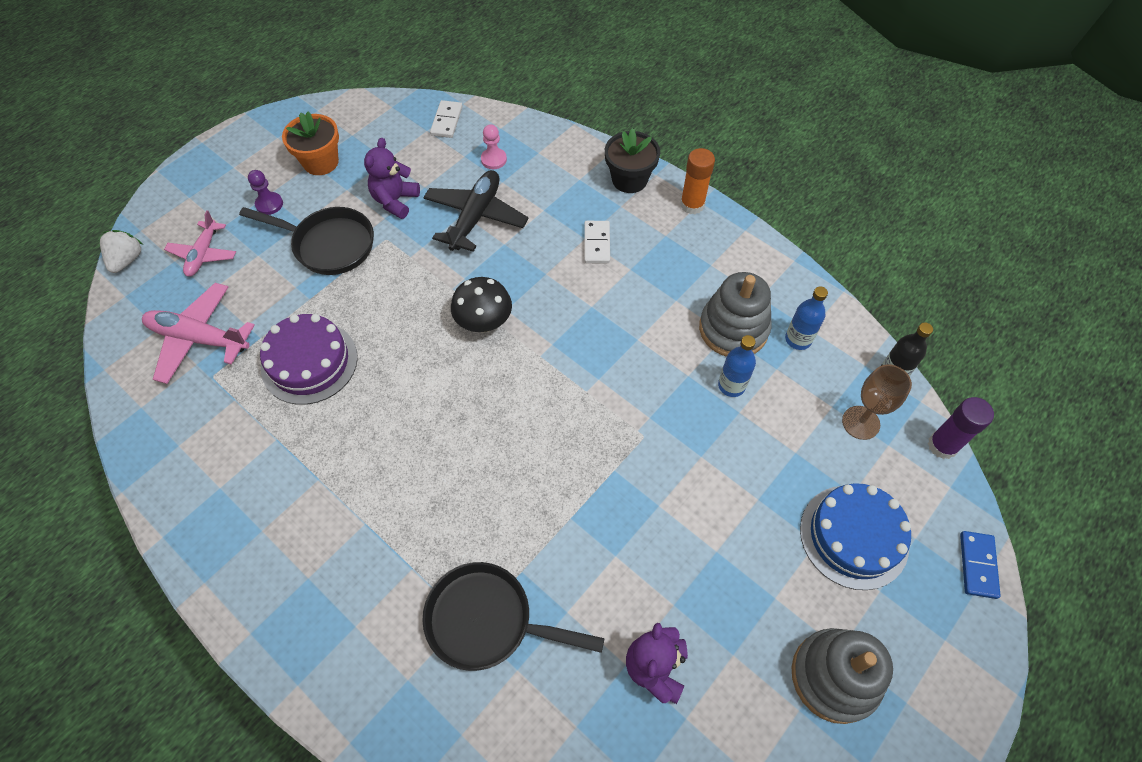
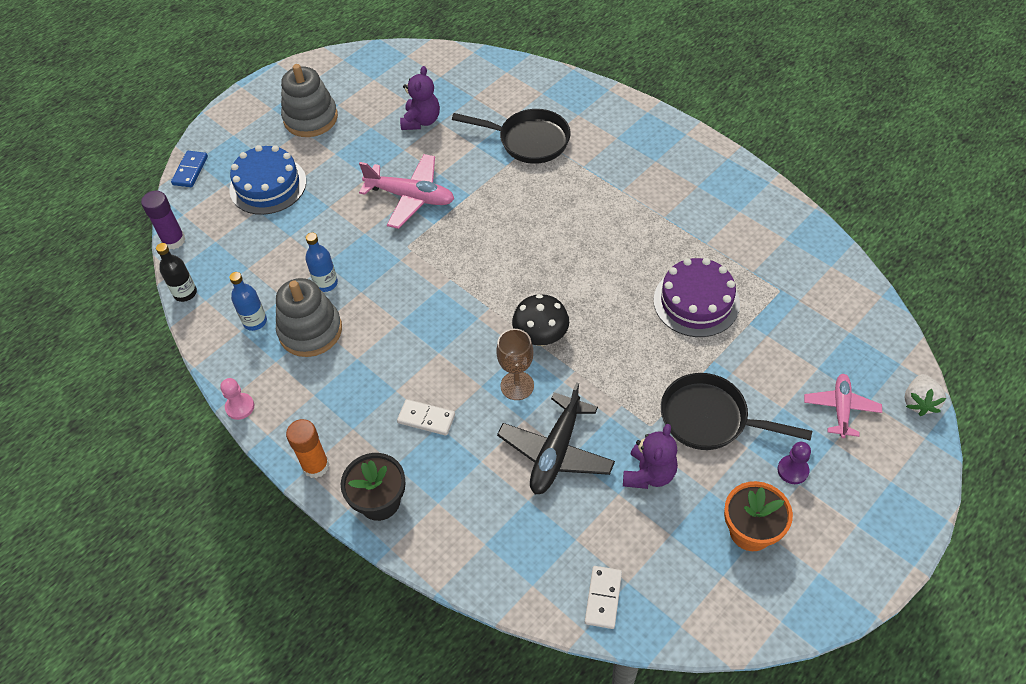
camera: 175 degrees left, 5 degrees down
pink plane [142,283,255,384] -> pink plane moved to [359,154,454,229]
pink pawn [481,124,507,169] -> pink pawn moved to [220,378,254,420]
white domino [584,221,610,264] -> white domino turned 75 degrees counterclockwise [397,399,455,436]
brown goblet [842,364,912,440] -> brown goblet moved to [496,329,534,400]

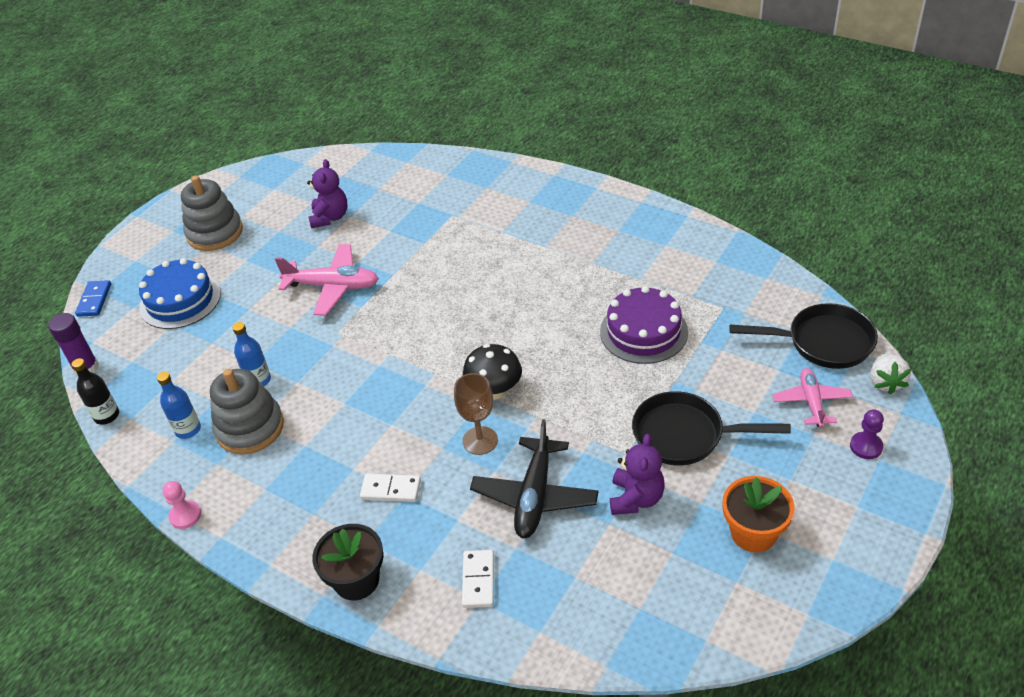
camera: 10 degrees left, 10 degrees down
orange glue stick [286,419,330,478] -> none
black pan [452,109,571,164] -> black pan moved to [729,303,878,369]
white domino [585,566,622,629] -> white domino moved to [462,550,494,608]
purple pawn [778,442,811,484] -> purple pawn moved to [850,409,884,459]

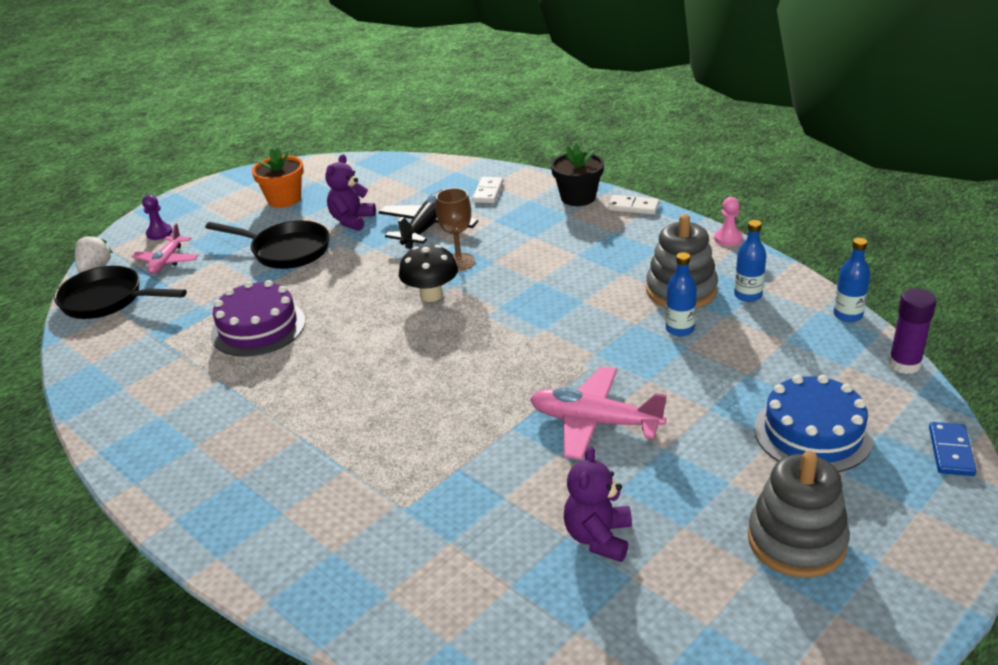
camera: 170 degrees left, 10 degrees down
black bottle [72,358,119,425] -> blue bottle [833,238,870,322]
white domino [360,473,421,502] -> white domino moved to [608,195,659,215]

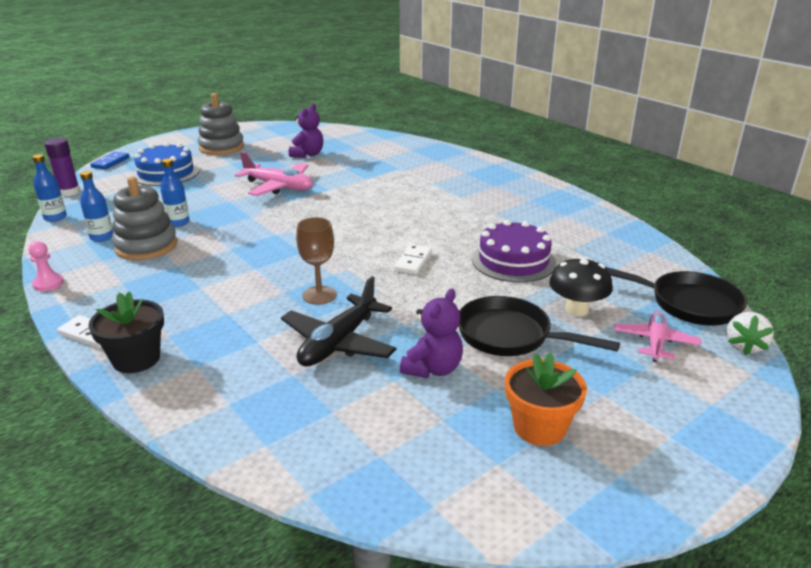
camera: 175 degrees left, 5 degrees down
purple pawn [142,195,173,240] -> none
black mushroom [399,245,458,302] -> black mushroom moved to [549,257,613,316]
white domino [472,177,503,203] -> white domino moved to [394,245,432,275]

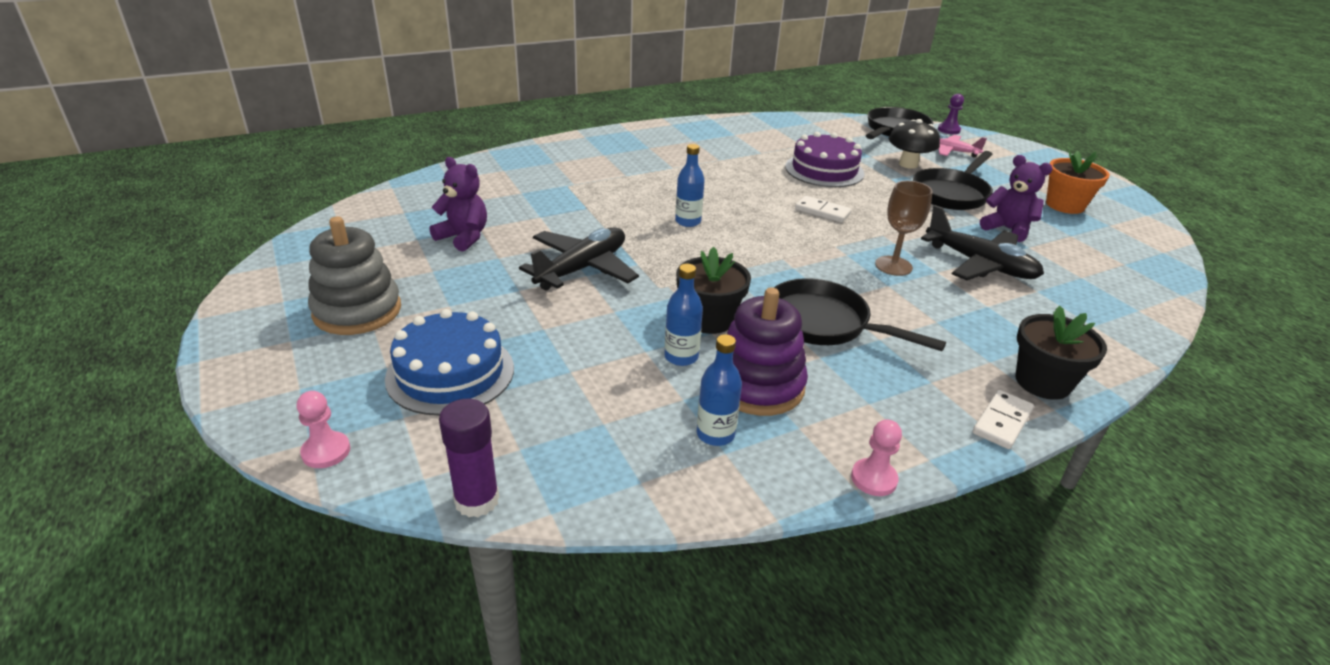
camera: 80 degrees left, 5 degrees up
blue bottle [32,154,67,222] -> blue bottle moved to [675,144,705,227]
blue domino [90,152,129,170] -> pink pawn [296,391,350,468]
grey stacking toy [112,176,177,260] -> purple stacking toy [727,287,808,416]
pink plane [235,151,313,196] -> black plane [519,227,639,290]
white strawberry [726,312,774,355] -> purple pawn [938,94,964,134]
none -> black flower pot [676,247,751,334]
none -> black pan [774,278,946,351]

